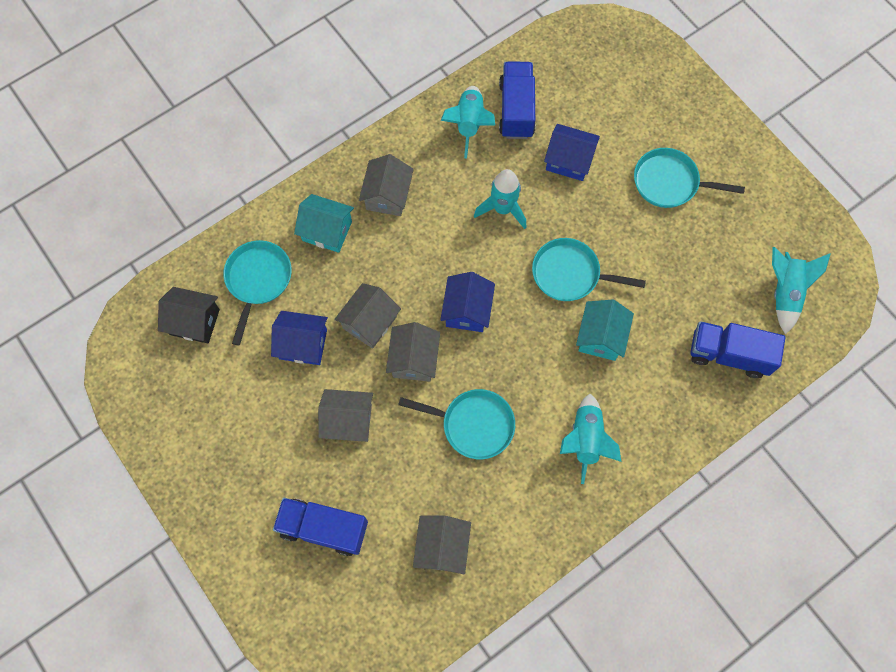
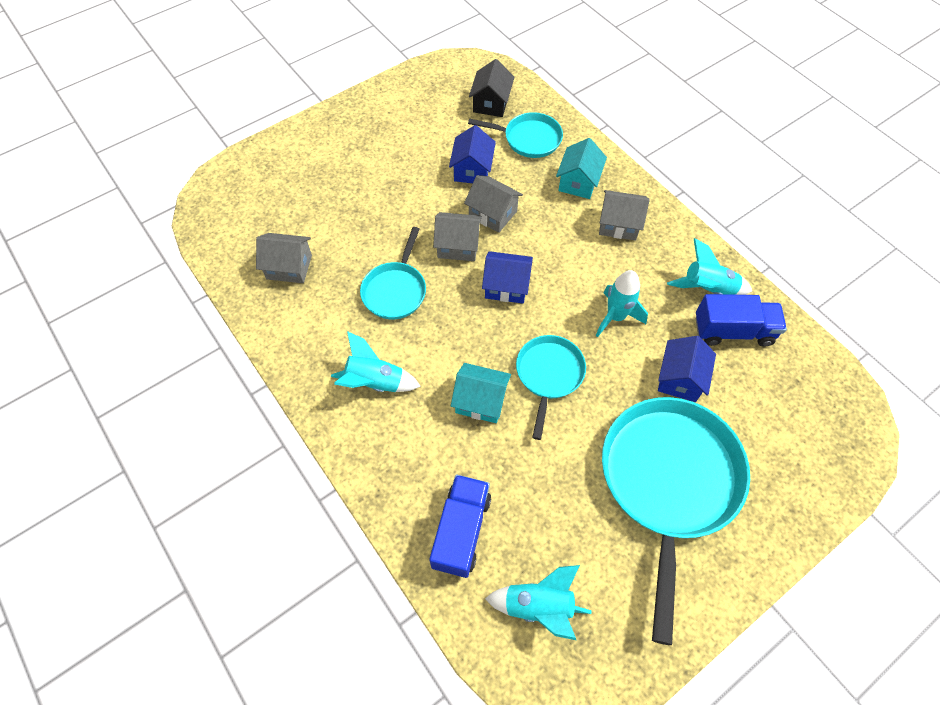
camera: 90 degrees right, 10 degrees down
blue truck [273,498,368,556] -> none
grey house [318,389,373,442] -> none
turquoise pan [634,148,745,208] -> turquoise pan [602,397,750,645], size x1.91

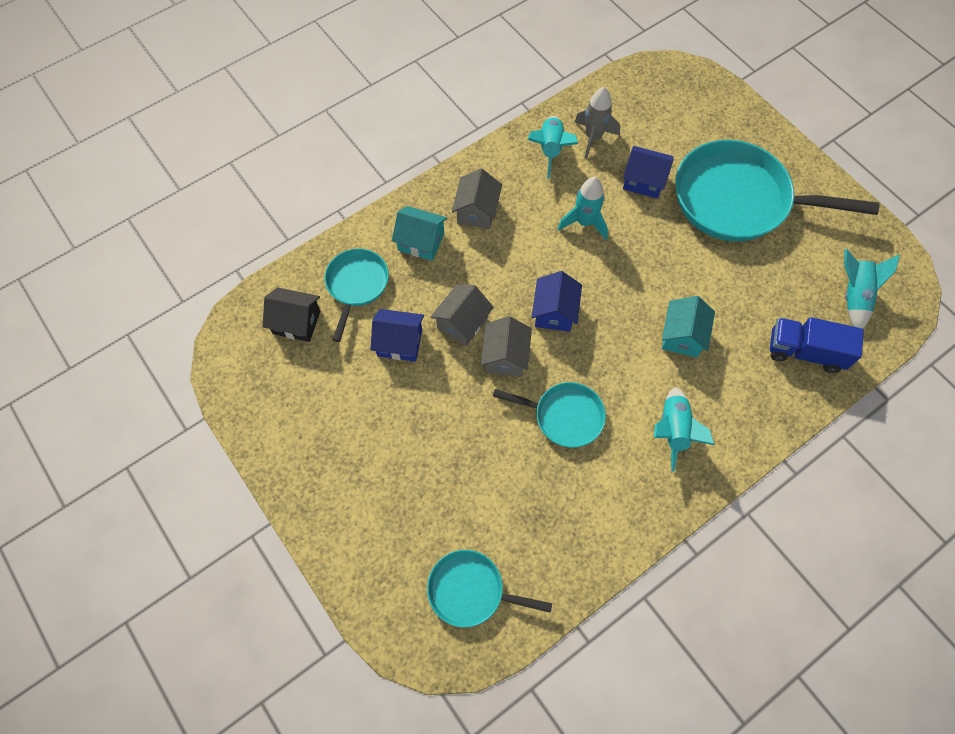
camera: 90 degrees left, 5 degrees up
grey house [256,233,312,283] -> none
turquoise pan [516,335,586,440] -> turquoise pan moved to [427,550,552,628]
blue truck [696,294,787,347] -> grey rocket [575,87,620,159]

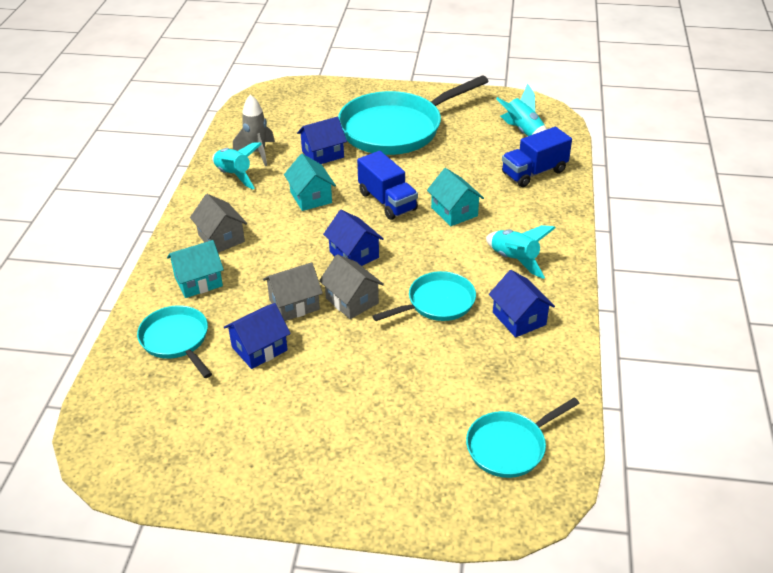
camera: 45 degrees left, 25 degrees down
black house [262,287,320,342] -> none
grey house [431,284,494,346] -> grey house turned 75 degrees clockwise [263,262,323,321]
turquoise rocket [558,177,608,240] -> turquoise house [284,154,336,211]
none -> blue truck [357,151,418,220]
none -> blue house [489,270,555,337]

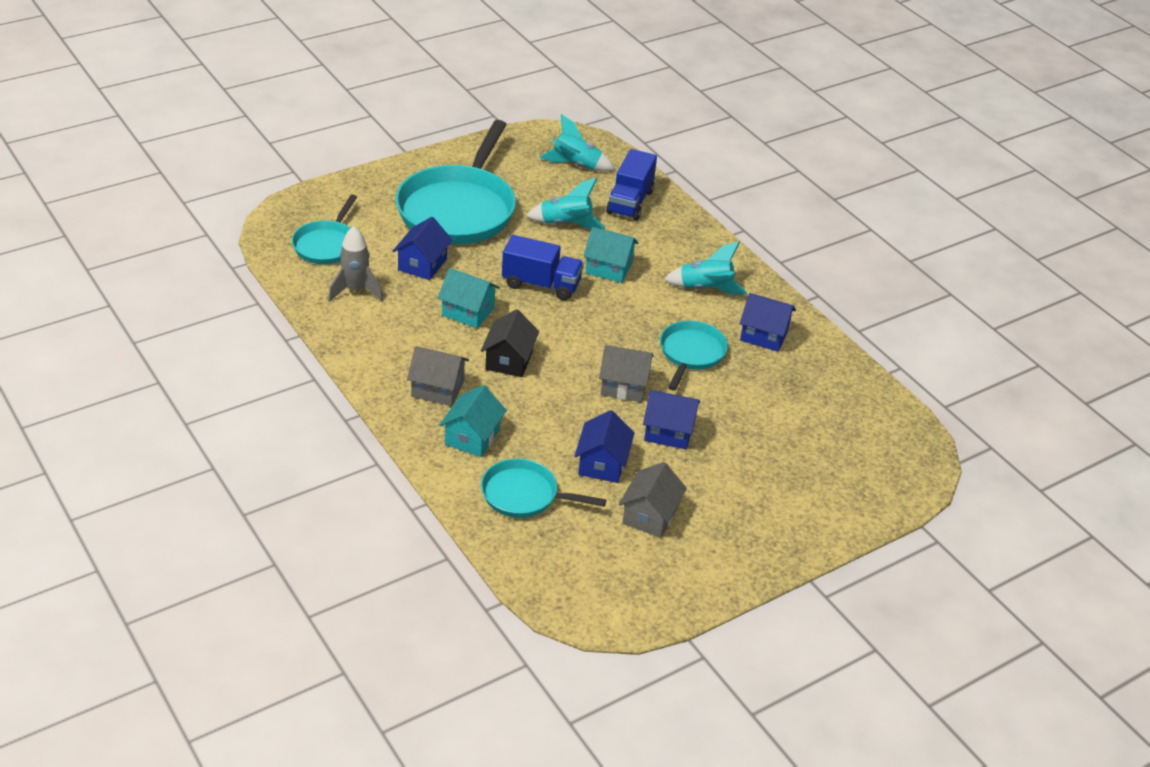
camera: 45 degrees left, 0 degrees up
turquoise rocket [212,142,262,189] -> turquoise rocket moved to [526,178,605,229]
grey house [263,262,323,321] -> grey house moved to [619,462,687,538]
blue house [323,210,384,266] -> blue house moved to [643,390,700,449]
turquoise pan [466,398,580,478] -> turquoise pan moved to [292,194,357,264]
none -> black house [481,309,539,377]

